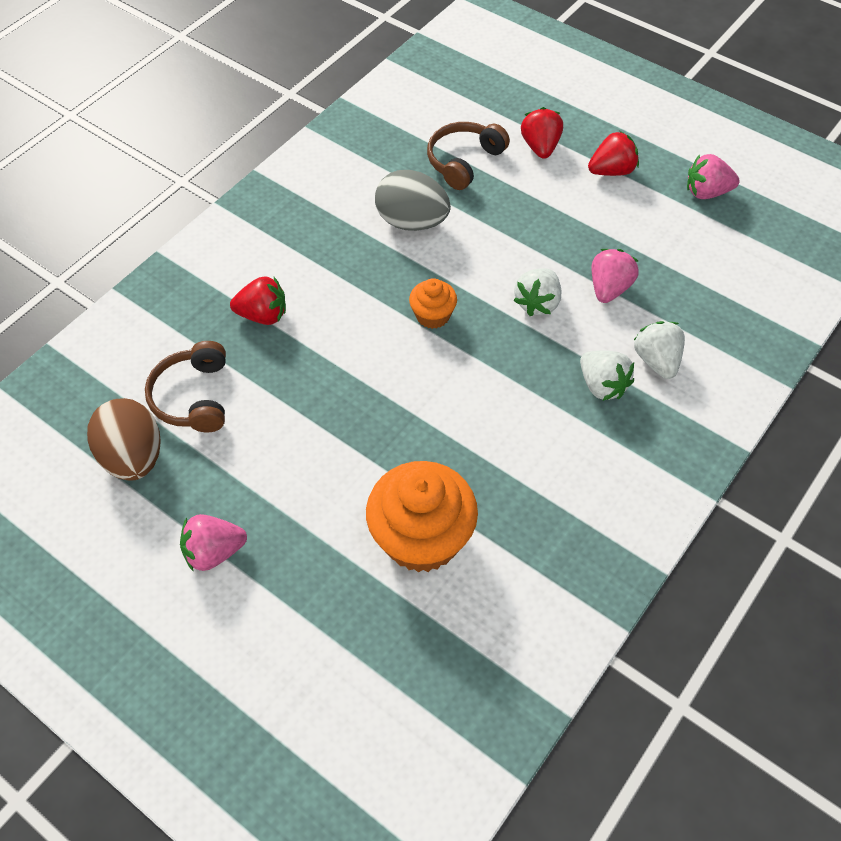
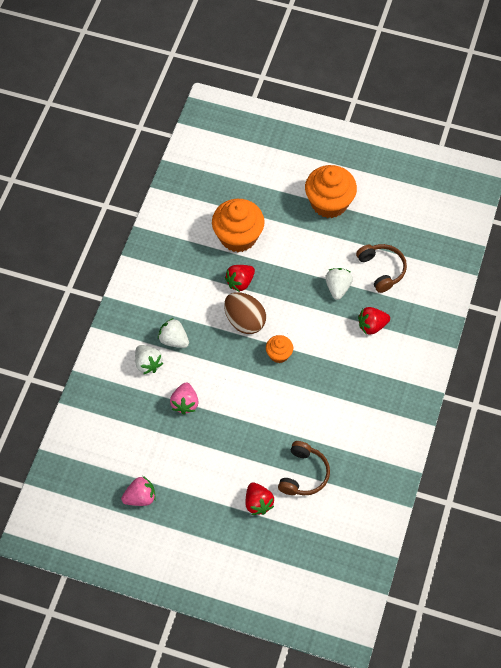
camera: 160 degrees right, 5 degrees up
brown egg [87,398,160,481] -> brown egg moved to [224,292,266,334]
pink strawberry [180,514,247,572] -> orange cupcake [305,165,357,218]
grey egg [375,170,451,231] -> none
white strawberry [513,268,562,316] -> white strawberry moved to [325,268,353,300]
red strawberry [588,131,639,176] -> red strawberry moved to [225,265,255,292]

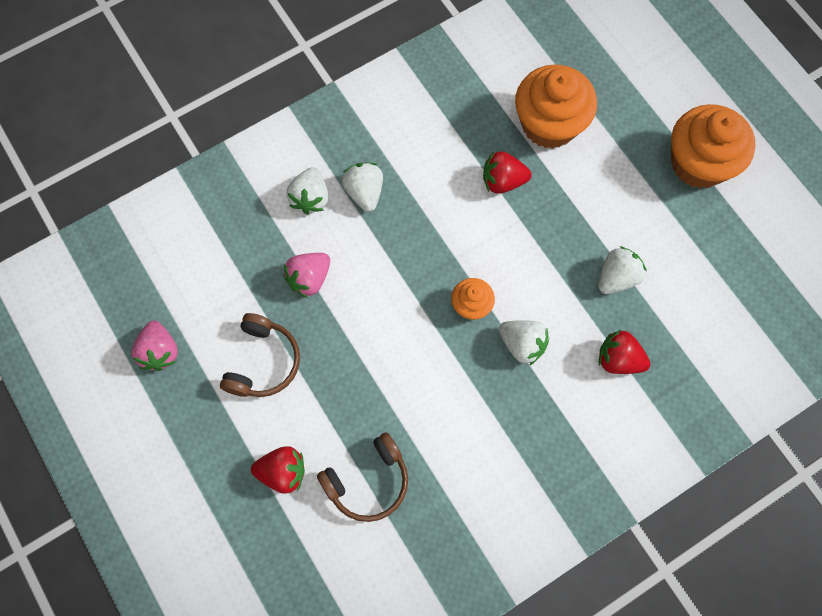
camera: 40 degrees right, 10 degrees up
pink strawberry [121,476,156,506] -> pink strawberry turned 60 degrees clockwise [131,320,178,371]
brown egg [224,292,266,334] -> none
red strawberry [245,483,274,515] -> red strawberry turned 105 degrees counterclockwise [251,447,305,494]
brown headphones [356,244,407,293] -> brown headphones moved to [220,313,300,397]
none -> white strawberry [499,320,549,366]

